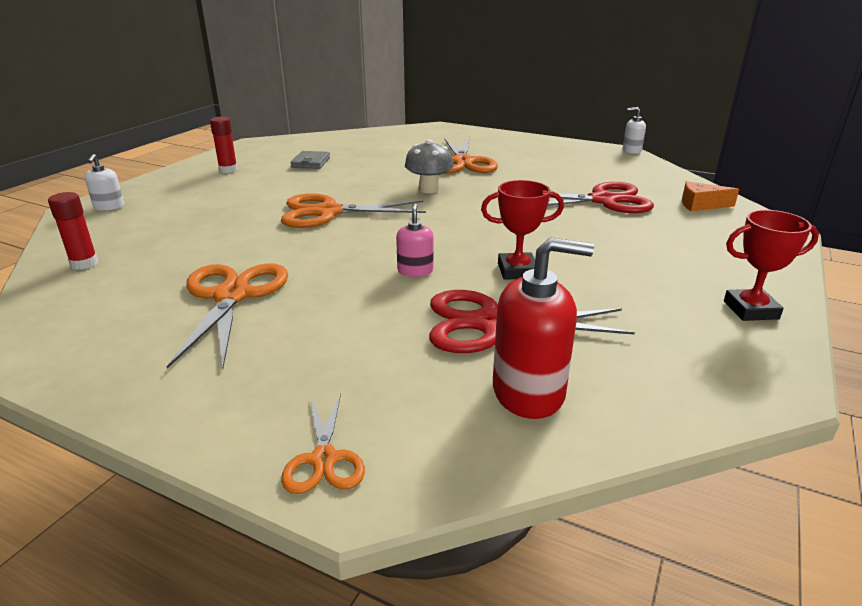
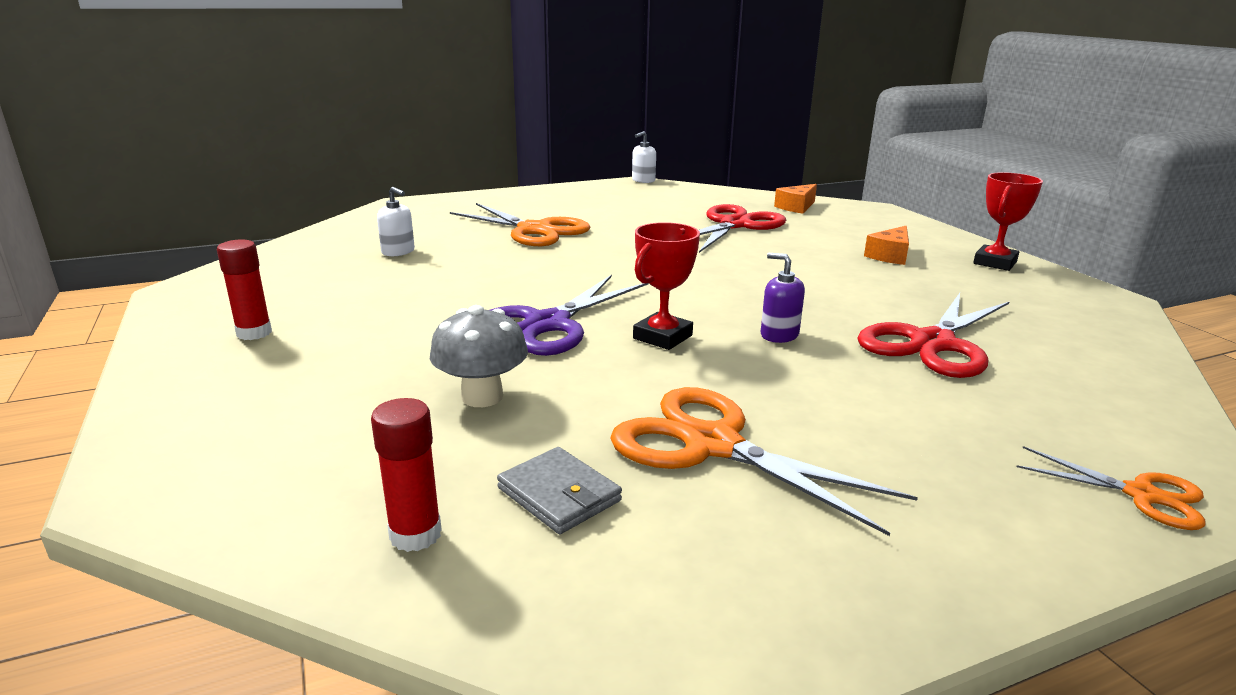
camera: 50 degrees left, 5 degrees down
white soap dispenser [85,154,124,211] -> white soap dispenser moved to [377,187,415,256]
orange scissors [281,193,426,228] -> purple scissors [490,275,649,356]
grey wallet [291,151,330,169] -> grey wallet moved to [497,447,622,534]
pink soap dispenser [396,203,434,277] -> purple soap dispenser [761,253,805,343]
grey mushroom [405,139,454,193] -> grey mushroom moved to [430,305,528,407]
red trophy [481,180,564,280] -> red trophy moved to [633,222,700,350]
red soap dispenser [493,237,594,419] -> none
none -> orange cheese [864,226,909,265]

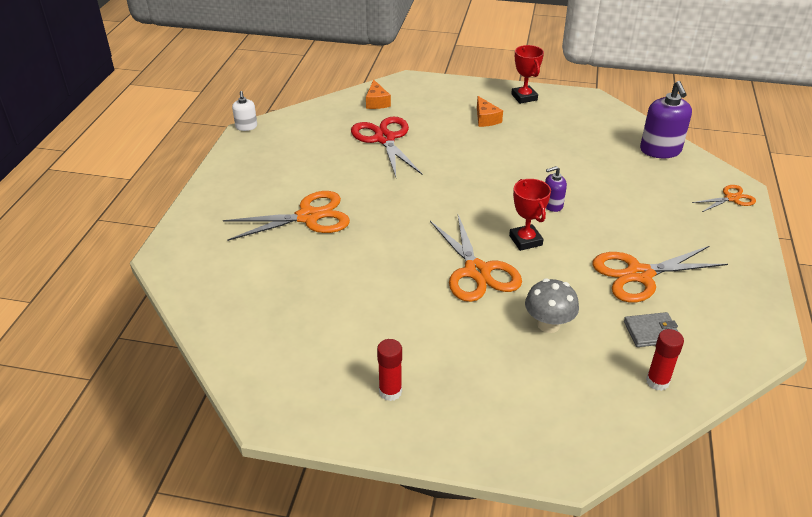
camera: 55 degrees left, 15 degrees up
white soap dispenser [377,187,415,256] -> none
purple scissors [490,275,649,356] -> orange scissors [430,215,522,302]
red scissors [857,293,1010,378] -> none
none -> purple soap dispenser [640,81,692,158]

